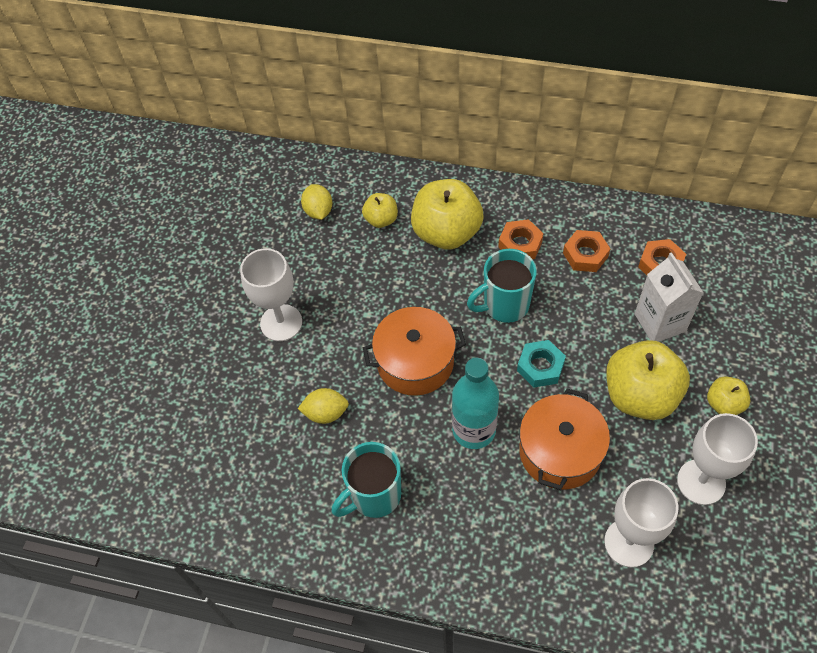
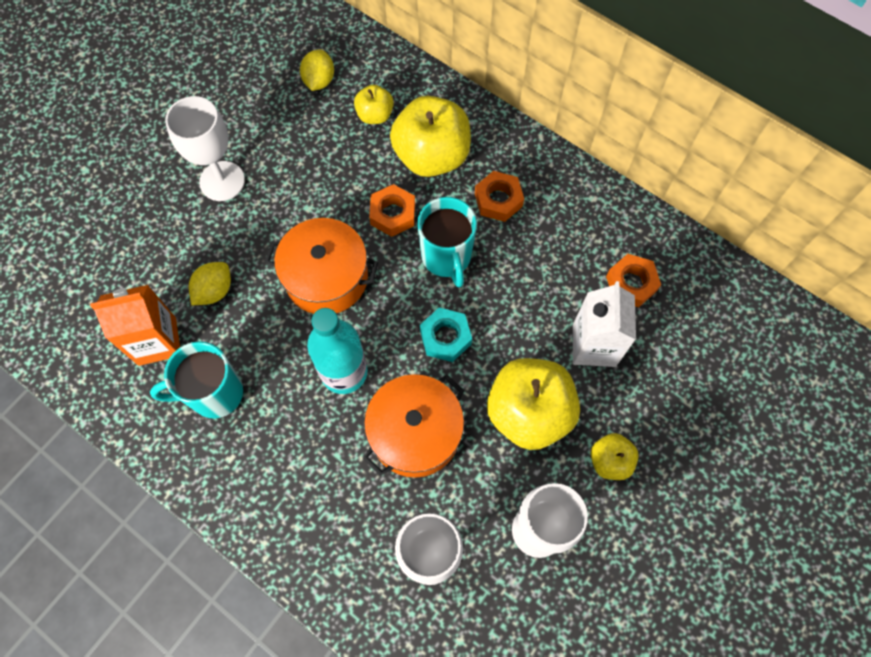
camera: 20 degrees right, 10 degrees up
yellow lemon [298,388,349,424] -> yellow lemon turned 75 degrees counterclockwise [189,262,231,305]
turquoise mug [467,249,537,323] -> turquoise mug turned 105 degrees counterclockwise [417,197,477,288]
orange nut [563,230,610,272] -> orange nut moved to [369,184,415,237]
none -> orange carton [90,285,180,366]

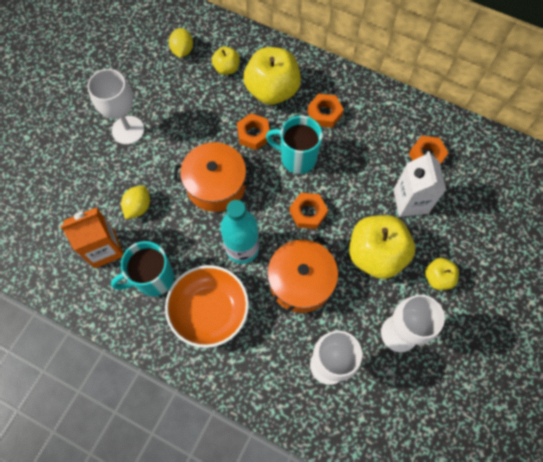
camera: 10 degrees left, 0 degrees up
turquoise mug [417,197,477,288] -> turquoise mug turned 135 degrees clockwise [266,116,323,174]
turquoise nut [420,308,472,362] -> orange nut [289,193,328,229]
none -> orange bowl [165,265,249,348]

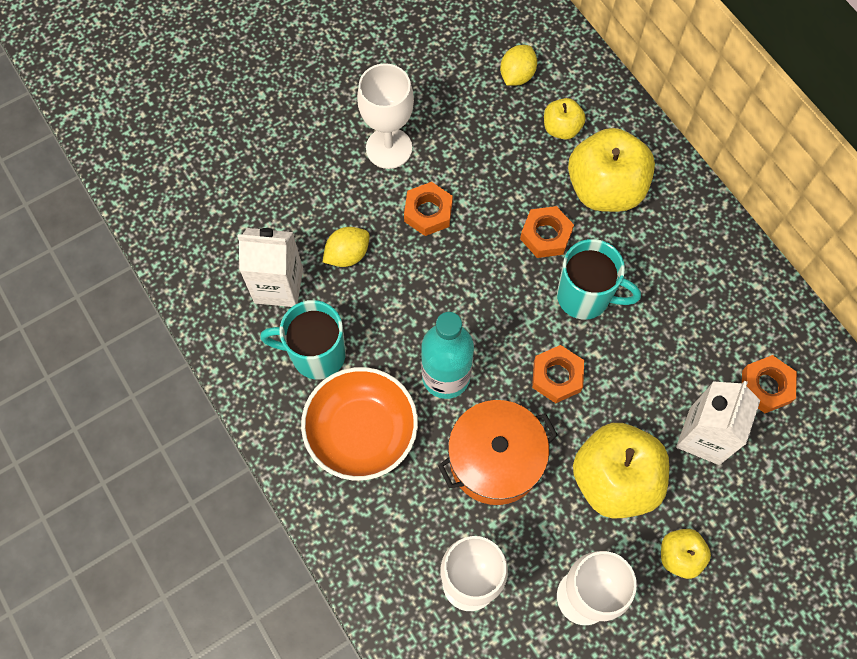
camera: 30 degrees right, 0 degrees up
orange carton [60,207,123,268] -> white carton [237,228,303,307]
orange pot [173,142,254,212] -> none
turquoise mug [266,116,323,174] -> turquoise mug turned 150 degrees clockwise [557,239,641,320]
orange nut [307,94,344,128] -> orange nut moved to [404,182,453,236]

